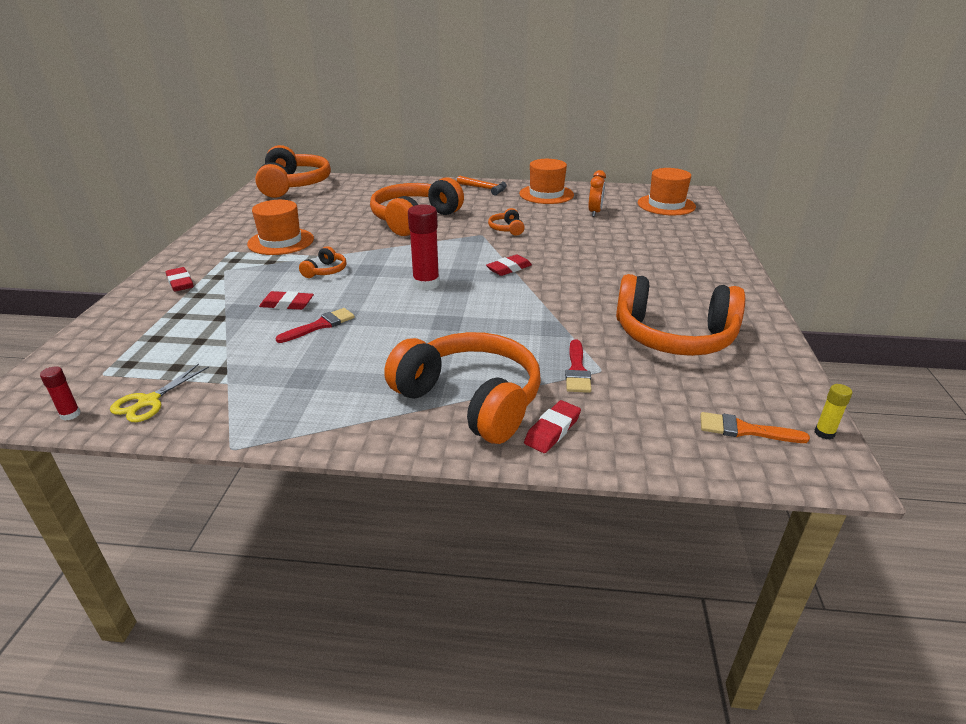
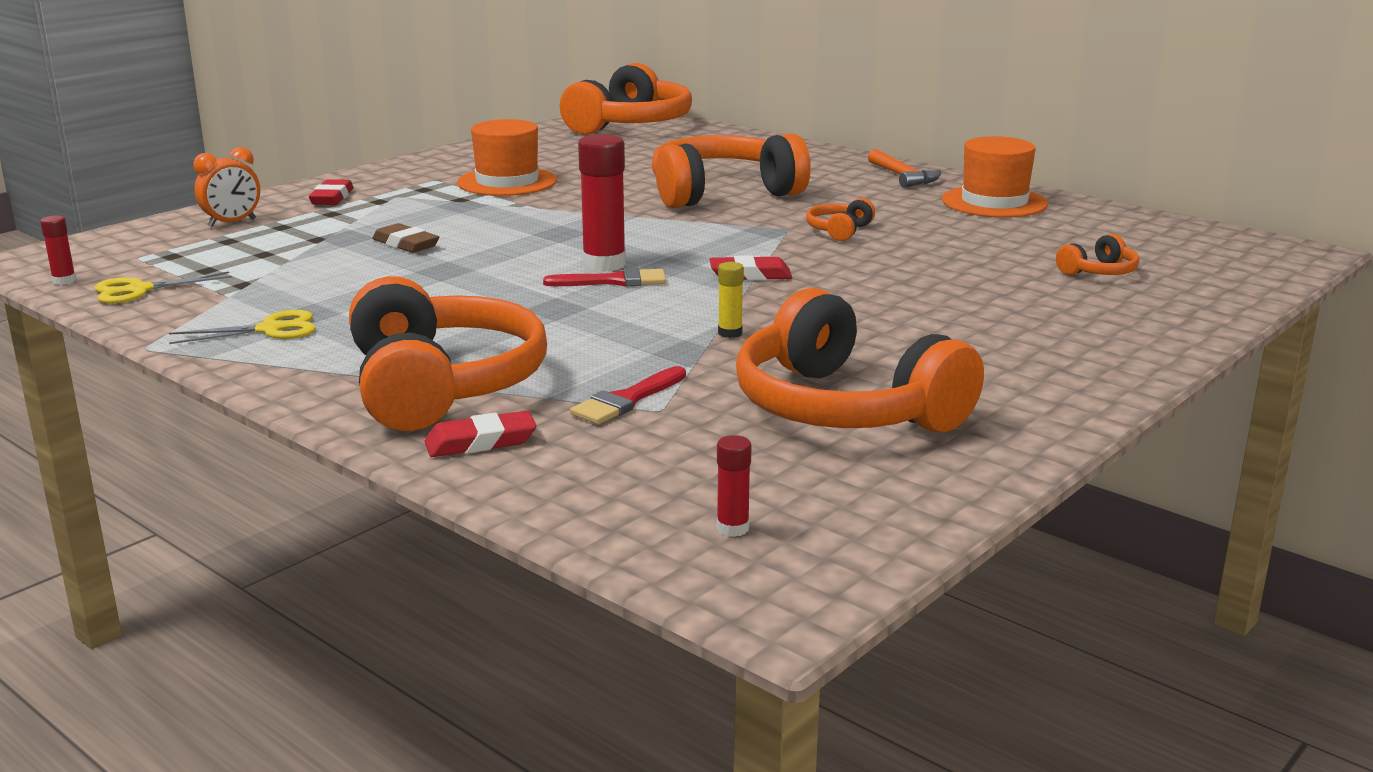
camera: 35 degrees right, 10 degrees down
red eraser [259,291,314,310] -> brown eraser [372,223,439,253]
red brush [275,308,355,343] -> red brush moved to [543,268,666,286]
orange headphones [299,246,347,278] -> orange headphones moved to [1056,234,1140,275]
orange clock [588,170,606,217] -> orange clock moved to [193,147,260,227]
orange hat [638,168,696,215] -> none
orange brush [700,412,810,443] -> red glue stick [717,435,752,537]
yellow glue stick [815,384,853,440] -> yellow glue stick moved to [718,262,744,338]
none -> yellow scissors [169,310,316,344]

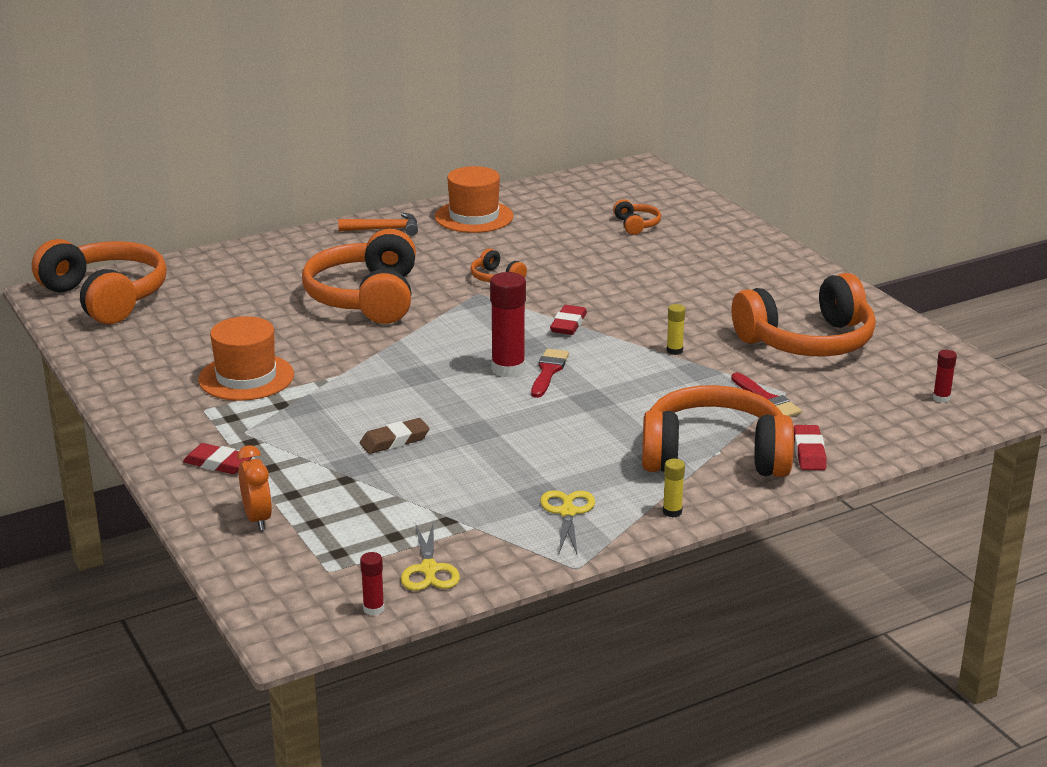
camera: 70 degrees left, 5 degrees up
none -> yellow glue stick [663,459,685,518]

